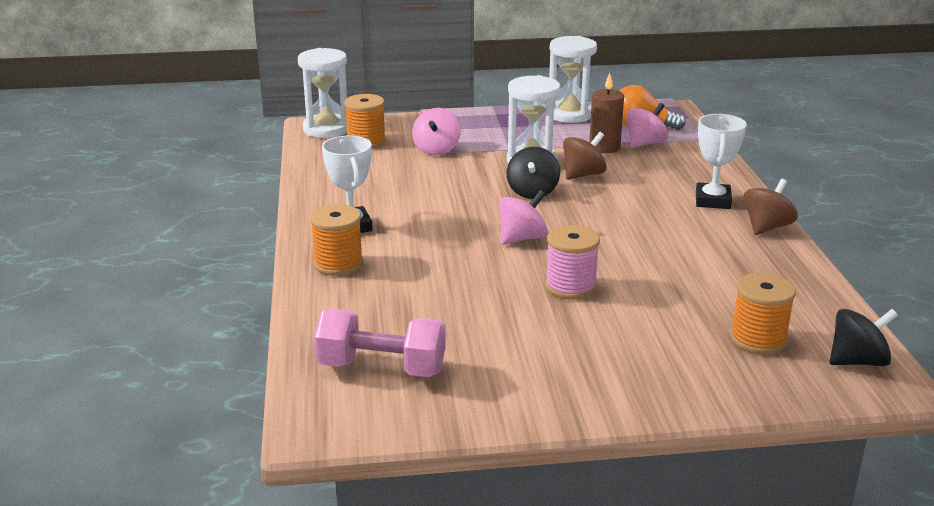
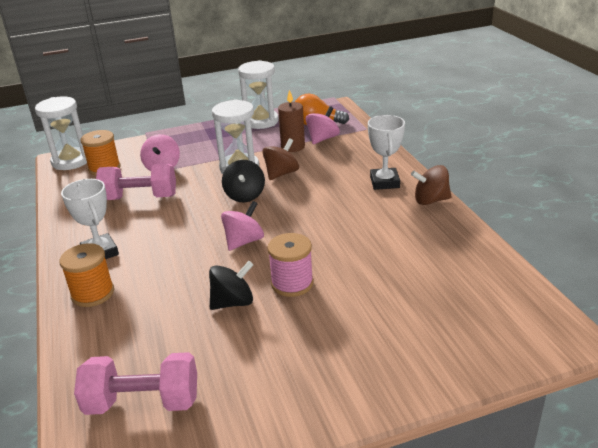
camera: 10 degrees left, 5 degrees up
orange spool [730,273,796,355] -> none
brown spinning top [743,179,798,235] -> brown spinning top turned 120 degrees counterclockwise [411,165,451,205]
black spinning top [830,309,898,366] -> black spinning top moved to [209,261,253,310]
none -> pink dumbbell [96,164,176,200]

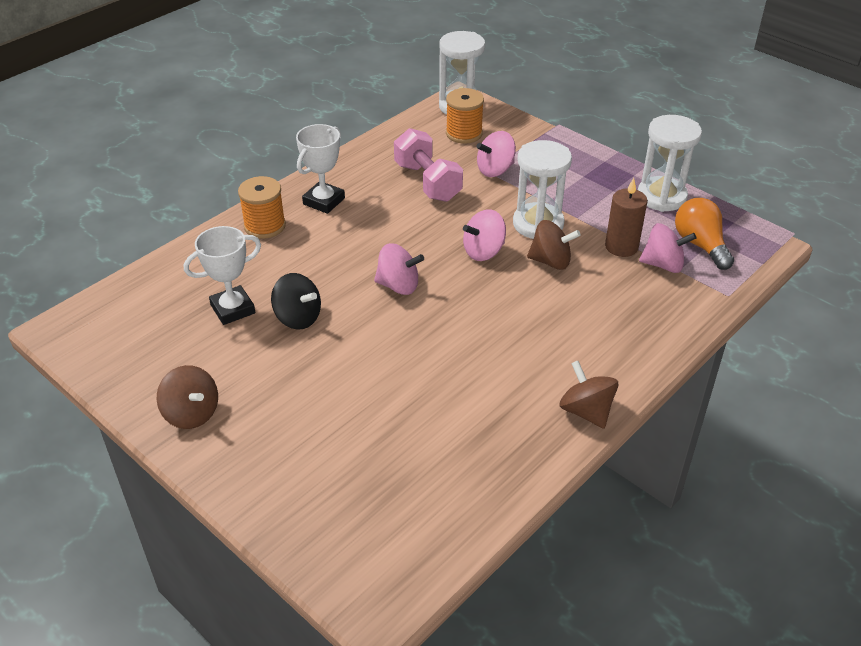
camera: 60 degrees right, 10 degrees up
pink dumbbell [74,352,197,415] -> none
black spinning top [222,160,265,202] -> pink spinning top [463,209,506,261]
pink spool [267,233,314,297] -> none
white trophy [368,115,405,190] -> white trophy moved to [184,226,261,325]
none -> brown spinning top [157,365,218,429]

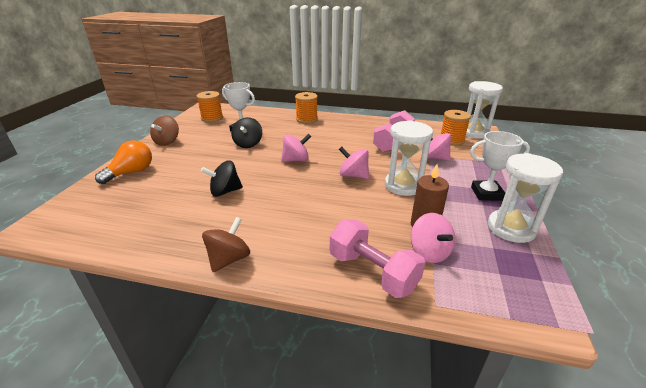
camera: 60 degrees right, 10 degrees down
white trophy [296,124,345,214] -> white trophy moved to [470,131,530,201]
pink spinning top [374,243,424,295] -> pink spinning top turned 90 degrees counterclockwise [281,134,311,162]
brown spinning top [527,220,581,270] -> none
orange light bulb [675,198,734,270] -> orange light bulb moved to [95,141,152,184]
none -> orange spool [196,91,223,122]
none -> black spinning top [201,160,243,197]
none -> pink dumbbell [330,219,425,298]

